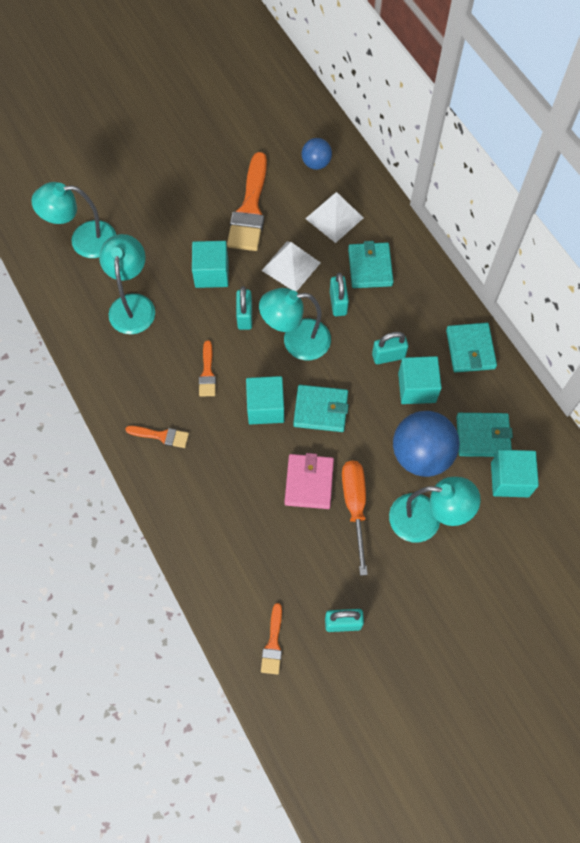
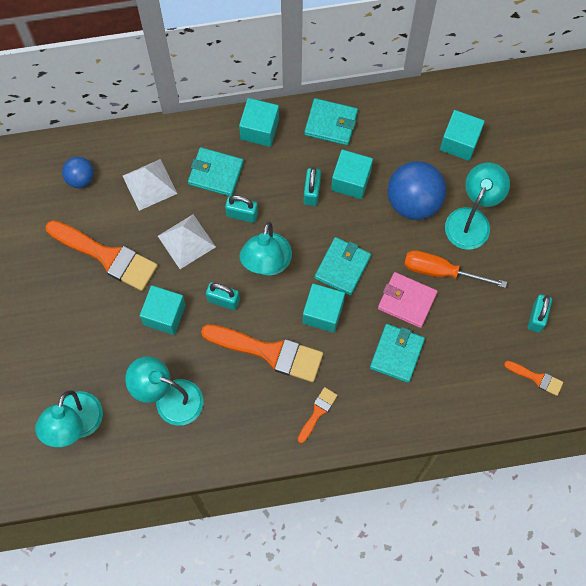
camera: 70 degrees left, 5 degrees up
orange brush [199,340,216,397] -> orange brush [201,324,323,382], size x2.06
turquoise wallet [456,413,513,457] -> turquoise wallet moved to [370,324,425,383]
none -> turquoise cube [239,98,279,147]

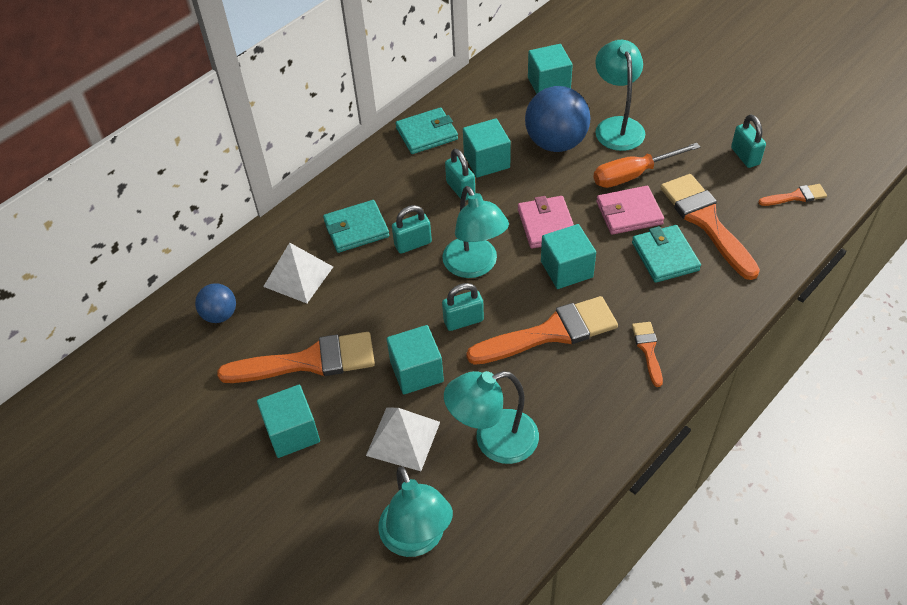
camera: 35 degrees left, 20 degrees down
white pyramid [158,214,216,269] -> white pyramid moved to [366,407,440,471]
turquoise cube [239,98,279,147] -> turquoise cube moved to [257,385,320,458]
turquoise wallet [315,237,371,295] -> pink wallet [518,196,574,249]
none -> orange brush [660,174,760,280]

